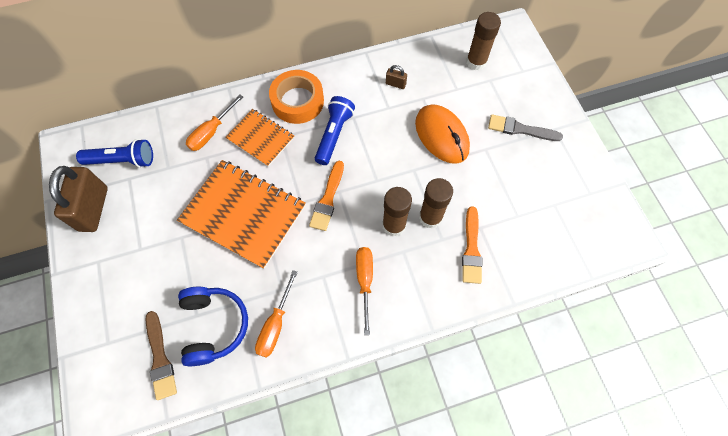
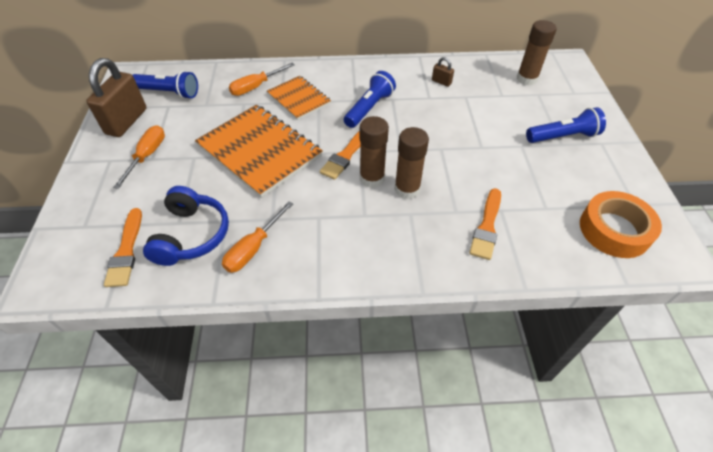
camera: 15 degrees right, 15 degrees down
brown brush [145,311,177,400] -> orange brush [104,208,142,287]
orange tape [269,70,324,124] -> orange tape moved to [580,191,662,258]
orange screwdriver [356,247,373,335] -> orange screwdriver moved to [113,125,165,189]
orange mouse [415,104,470,164] -> none
brown glue stick [419,178,453,229] -> brown glue stick moved to [360,116,389,188]
grey brush [488,114,563,141] -> blue flashlight [526,107,606,143]

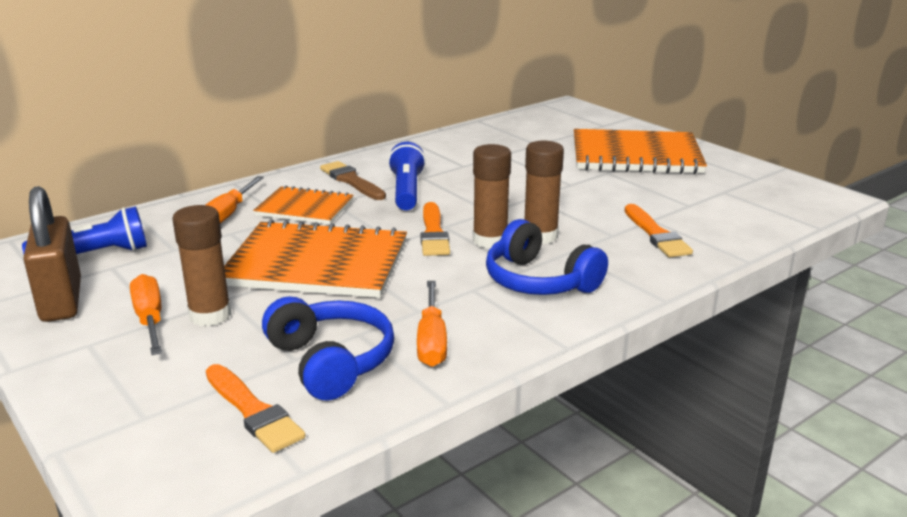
camera: 35 degrees left, 25 degrees down
brown padlock [432,57,454,87] -> none
brown glue stick [517,20,557,86] -> brown glue stick moved to [173,205,231,326]
blue flashlight [526,107,606,143] -> orange notebook [574,129,707,174]
orange tape [580,191,662,258] -> none
none -> brown brush [320,161,386,200]
none -> blue headphones [486,219,608,295]

